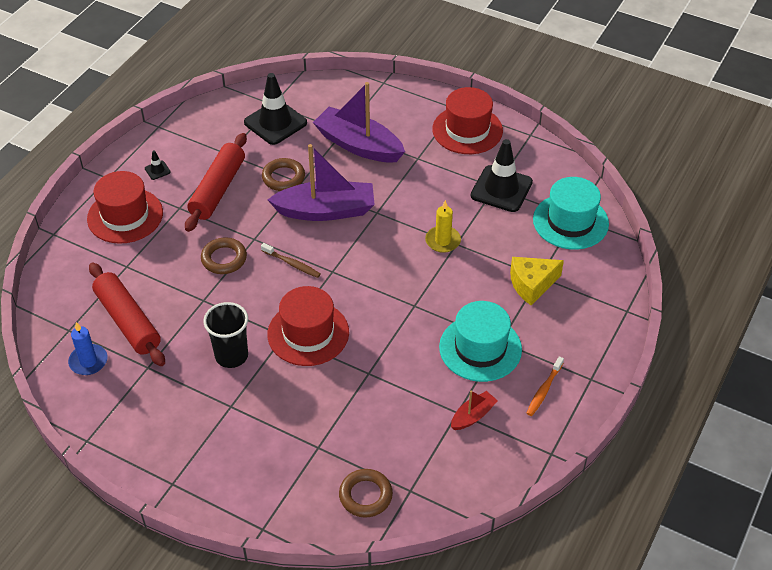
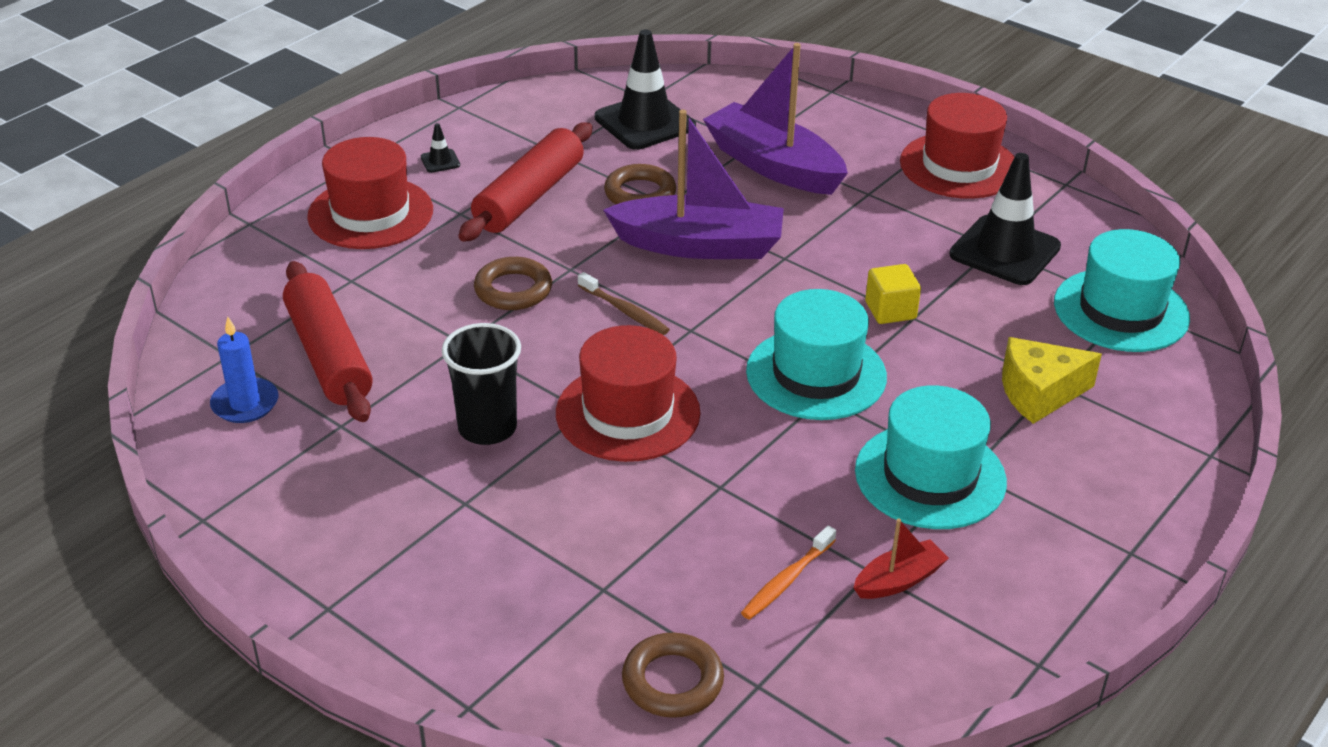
camera: 10 degrees right, 10 degrees down
yellow candle [425,200,461,253] -> yellow cube [865,264,921,324]
orange toothbrush [527,356,564,416] -> orange toothbrush moved to [741,525,836,620]
none -> turquoise hat [746,289,887,420]

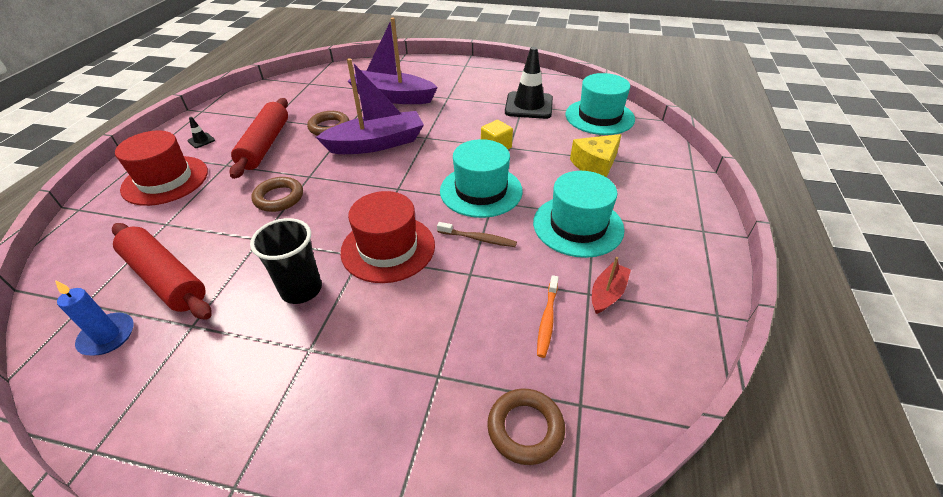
camera: 25 degrees left, 5 degrees up
brown toothbrush [578,272,670,335] -> brown toothbrush moved to [437,222,517,247]
black traffic cone [595,29,696,150] -> none
red hat [900,93,1014,199] -> none

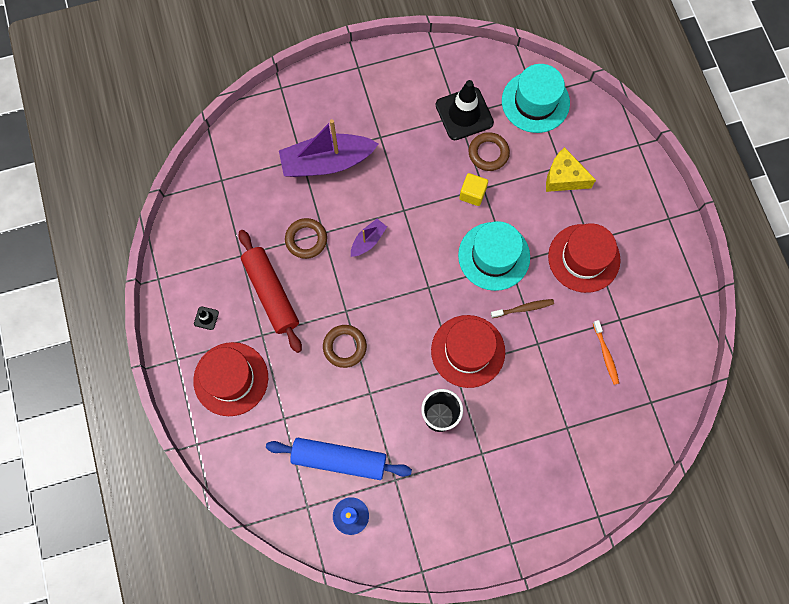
camera: 30 degrees left, 30 degrees up
red rolling pin [112,223,211,320] -> blue rolling pin [266,438,412,480]
purple boat [316,58,424,154] -> purple boat [351,219,387,257], size x0.47
brown ring [487,388,565,465] -> brown ring moved to [469,132,510,171]
turquoise hat [533,171,625,258] -> red hat [548,223,621,293]
yellow cheese [570,134,622,178] -> yellow cheese turned 90 degrees clockwise [546,147,596,192]
red boat [592,257,631,314] -> none

